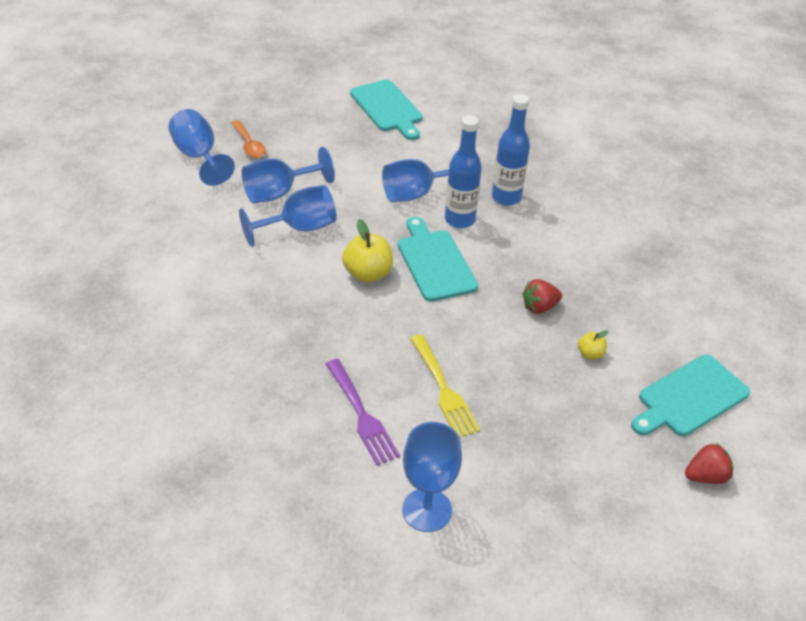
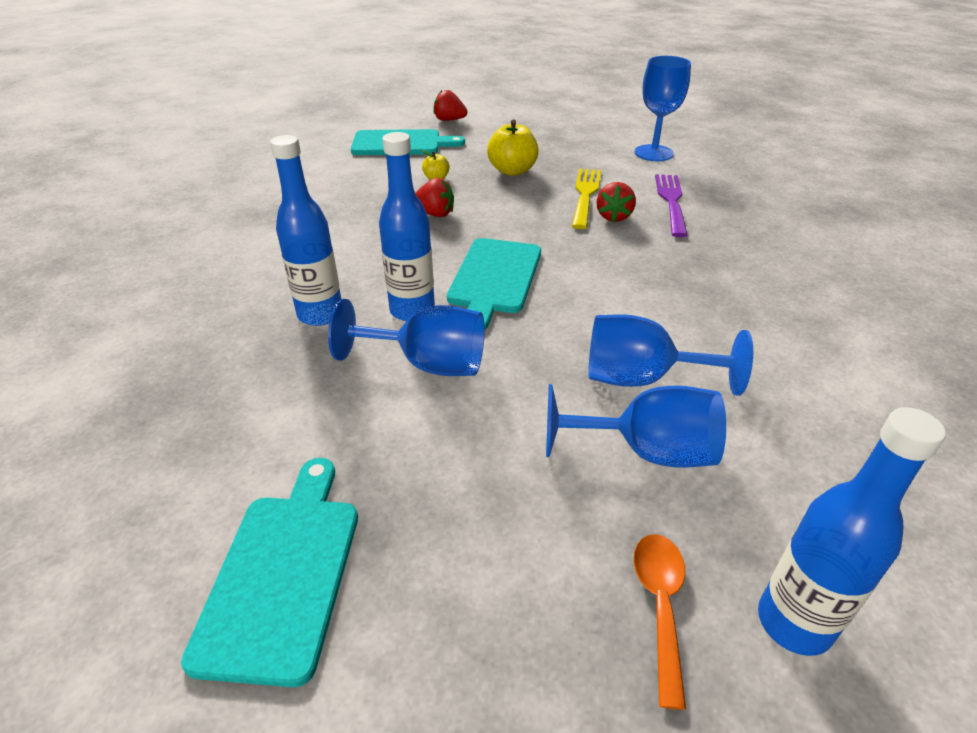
camera: 145 degrees left, 5 degrees down
blue goblet [168,109,235,186] -> blue bottle [758,407,946,656]
yellow apple [342,219,393,282] -> yellow apple moved to [487,119,539,176]
none -> red strawberry [597,182,636,222]

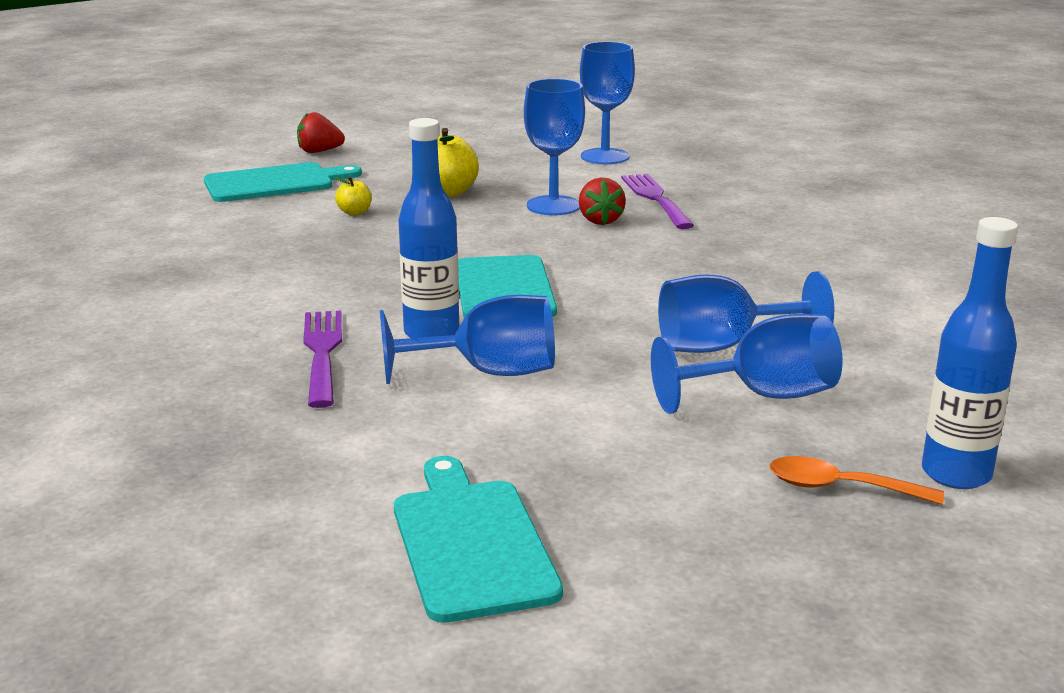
camera: 20 degrees left, 15 degrees down
blue bottle [270,135,341,326] -> purple fork [303,311,342,408]
red strawberry [415,178,454,217] -> none
yellow fork [572,169,601,229] -> blue goblet [524,79,585,215]
orange spoon [634,534,686,710] -> orange spoon turned 60 degrees counterclockwise [769,456,944,505]

